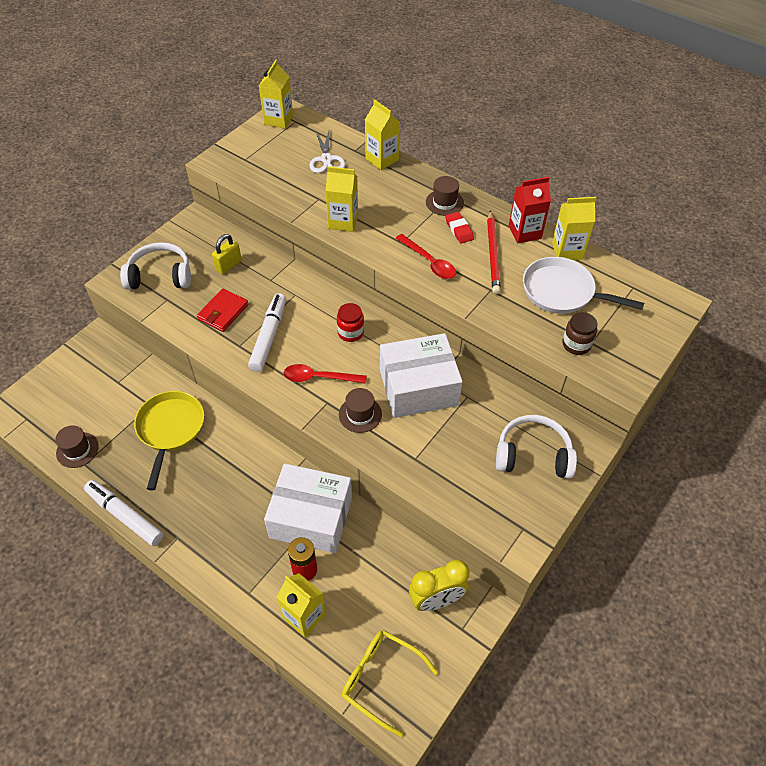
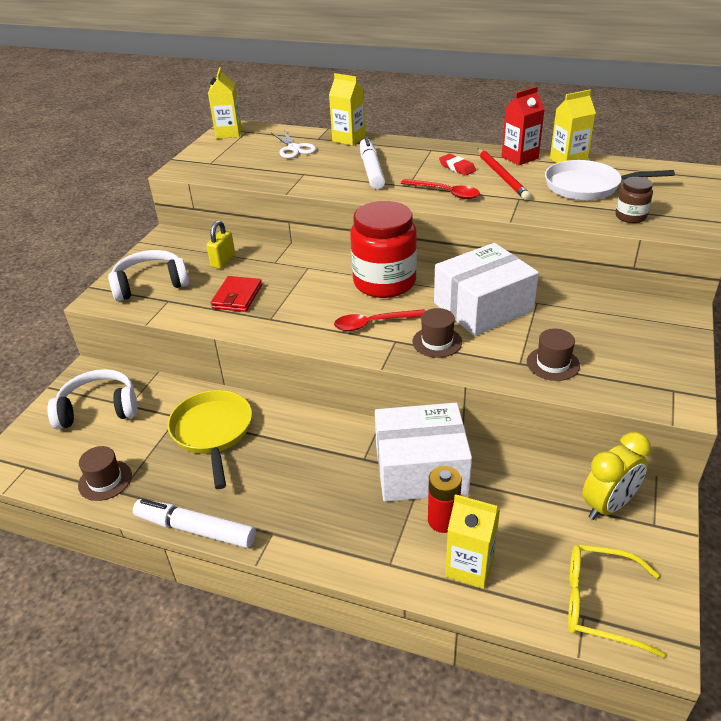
camera: 15 degrees left, 15 degrees down
white marker [248,293,286,372] -> white marker moved to [360,137,385,189]
yellow carton [325,166,358,232] -> none
red jar [337,303,364,342] -> red jar [350,201,417,298], size x2.16
brown hat [426,176,464,216] -> brown hat moved to [527,329,580,381]
white headphones [496,415,577,479] -> white headphones moved to [47,369,138,430]

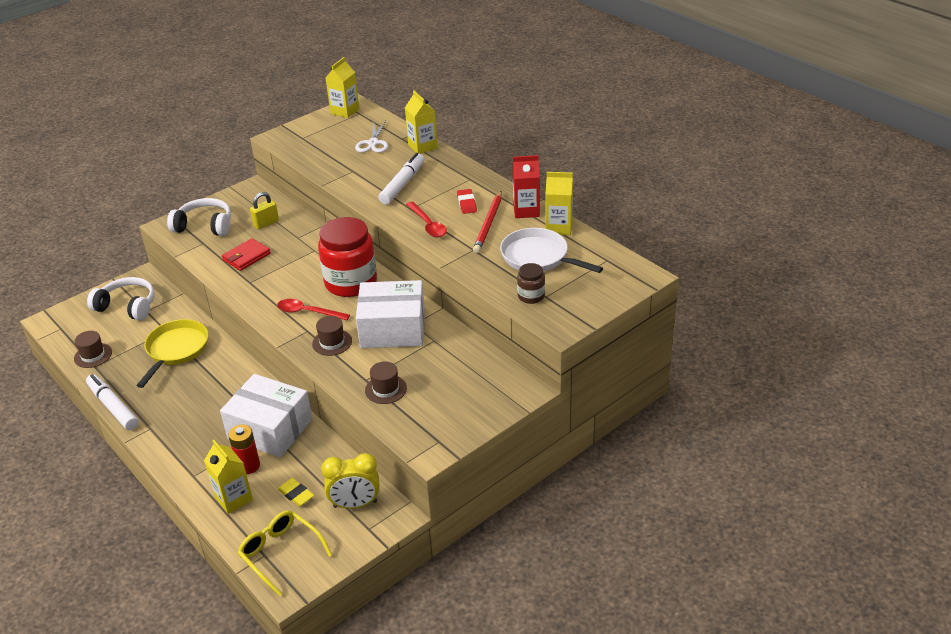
camera: 30 degrees right, 0 degrees up
none -> yellow eraser [278,478,314,506]

